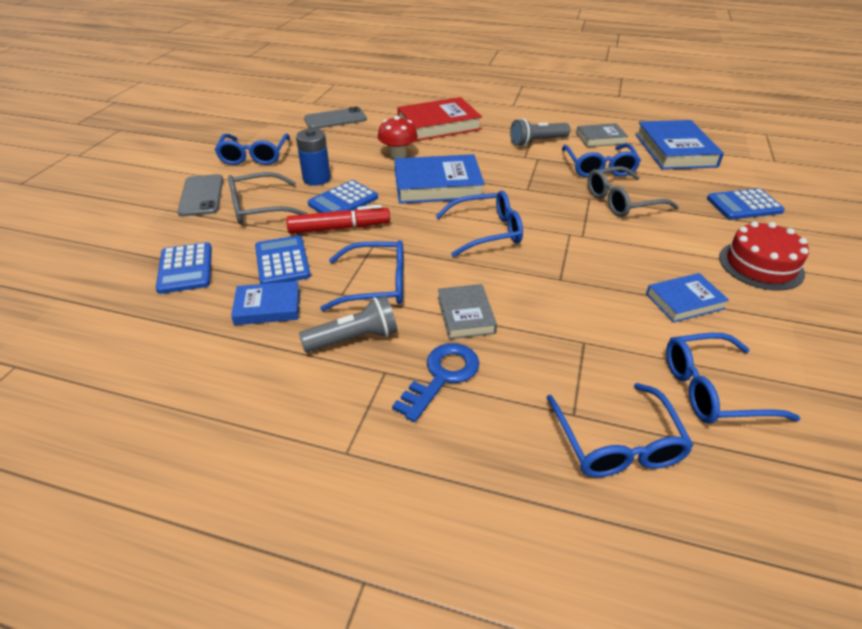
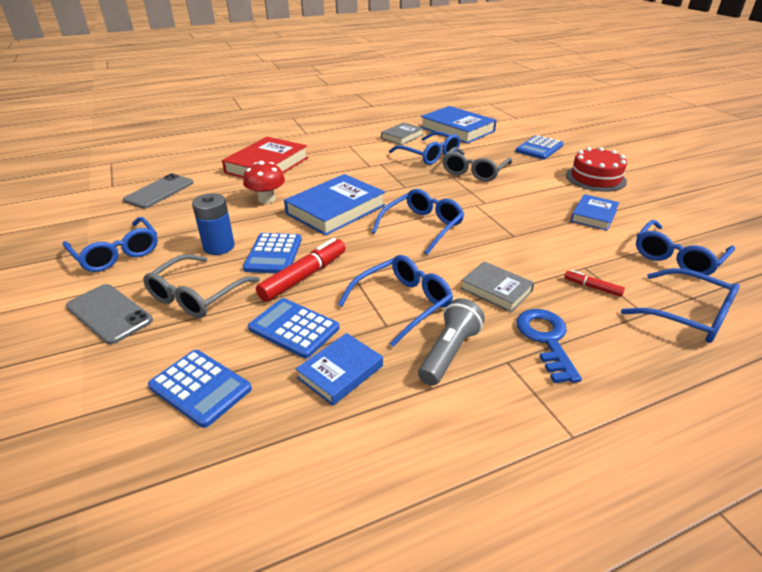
camera: 40 degrees left, 5 degrees down
grey flashlight [510,118,570,147] -> none
none -> red marker [564,270,625,297]

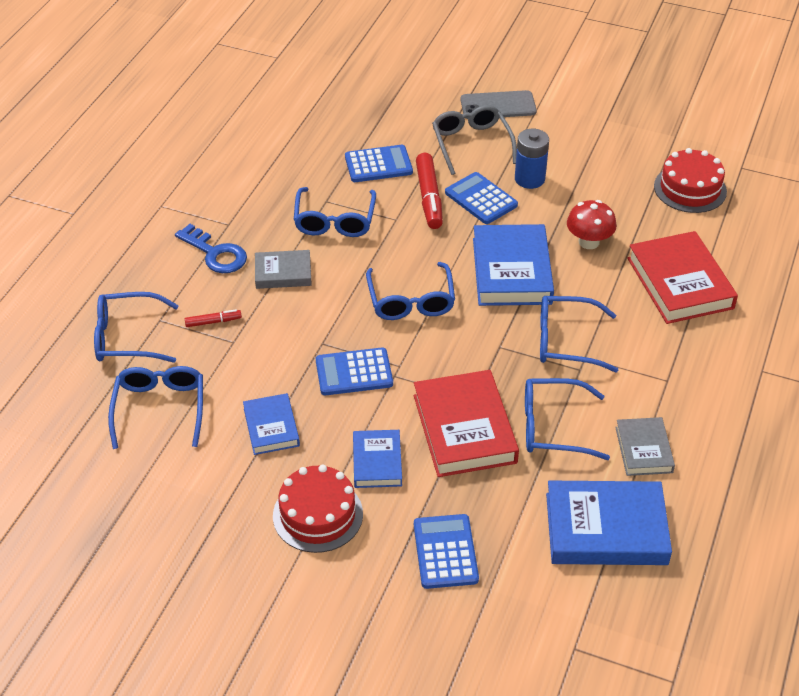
camera: 135 degrees right, 10 degrees up
blue glasses [63,217,158,272] -> blue glasses moved to [540,296,618,373]
grey phone [123,174,193,208] -> red cake [654,148,727,213]
blue calculator [148,350,252,428] -> blue calculator moved to [316,348,393,395]
blue book [296,333,383,406] -> blue book moved to [353,430,402,488]
grey flashlight [418,298,485,386] -> none
grey glasses [442,147,512,182] -> red book [414,370,519,477]

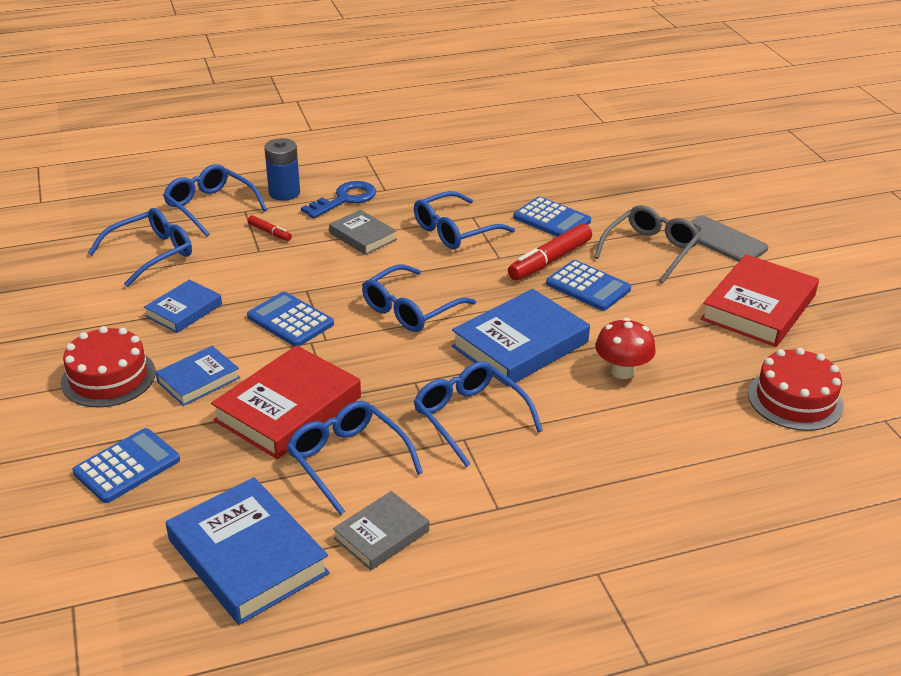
camera: 50 degrees right, 10 degrees down
blue key [175,224,247,273] -> blue key turned 135 degrees counterclockwise [301,181,376,219]
blue calculator [445,172,518,224] -> blue calculator turned 120 degrees clockwise [546,260,631,311]
blue battery [515,129,549,189] -> blue battery moved to [264,138,300,201]
red book [627,231,738,324] -> red book moved to [701,254,819,347]

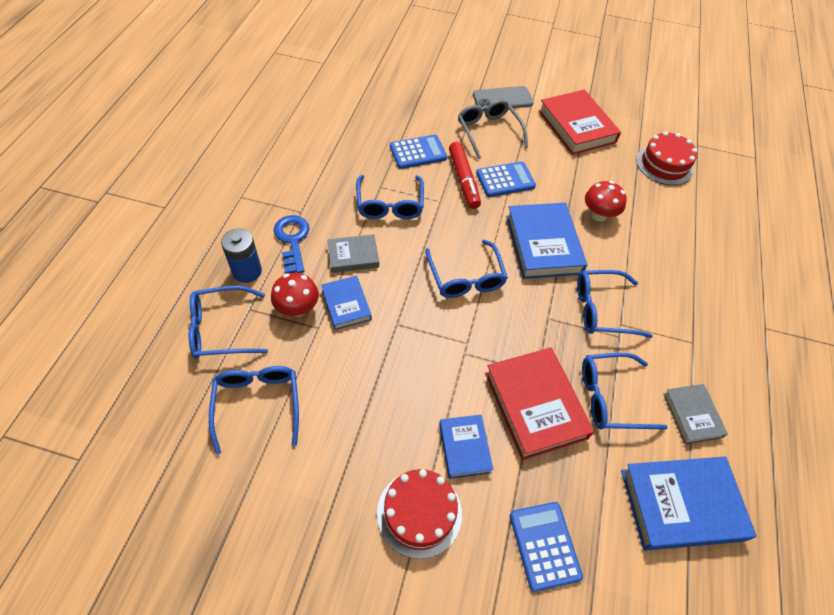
camera: 60 degrees left, 20 degrees up
blue book [144,279,222,333] -> blue book moved to [321,276,372,330]
blue calculator [247,292,334,346] -> none
red marker [248,215,292,241] -> red mushroom [271,273,319,317]

